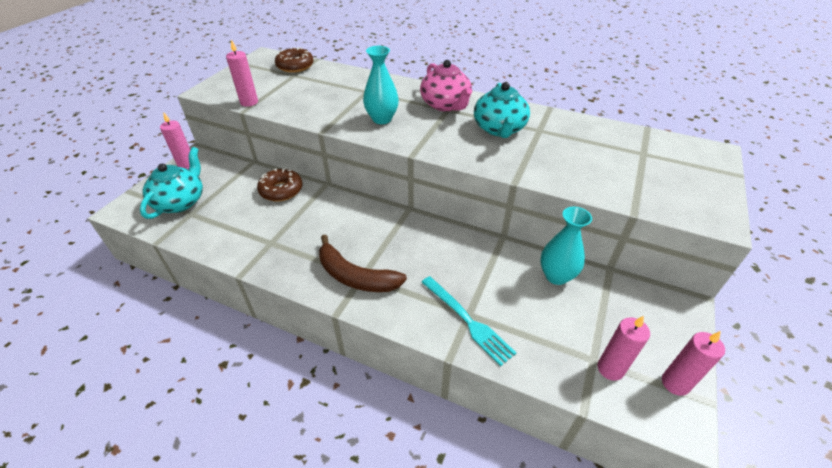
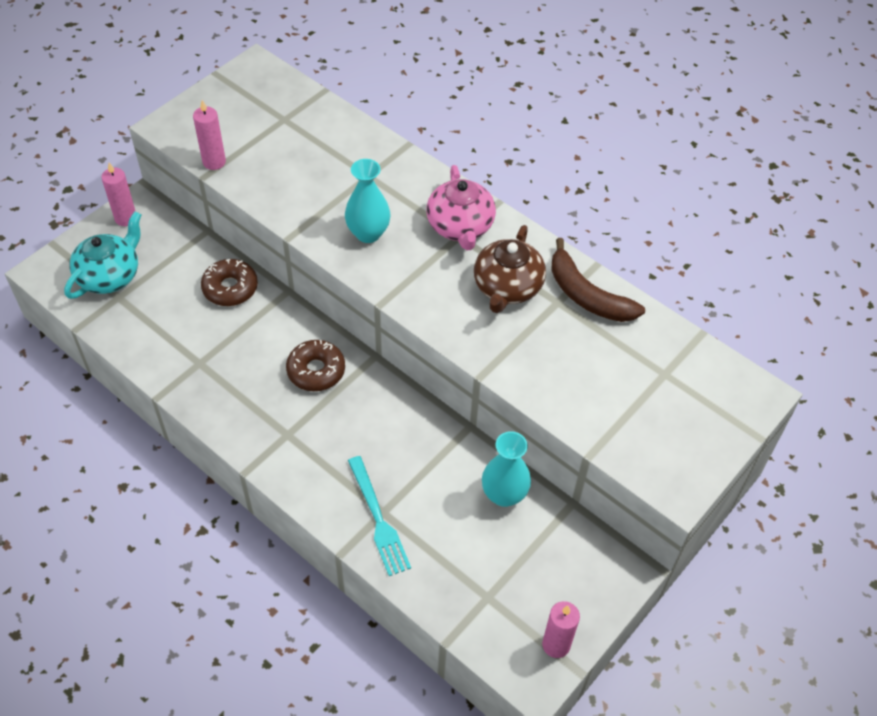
camera: 15 degrees right, 10 degrees up
brown donut [275,47,314,73] -> brown donut moved to [286,340,345,391]
brown banana [319,234,407,292] -> brown banana moved to [551,238,645,322]
turquoise teapot [474,82,530,138] -> brown teapot [474,225,546,313]
pink candle [598,316,650,381] -> none

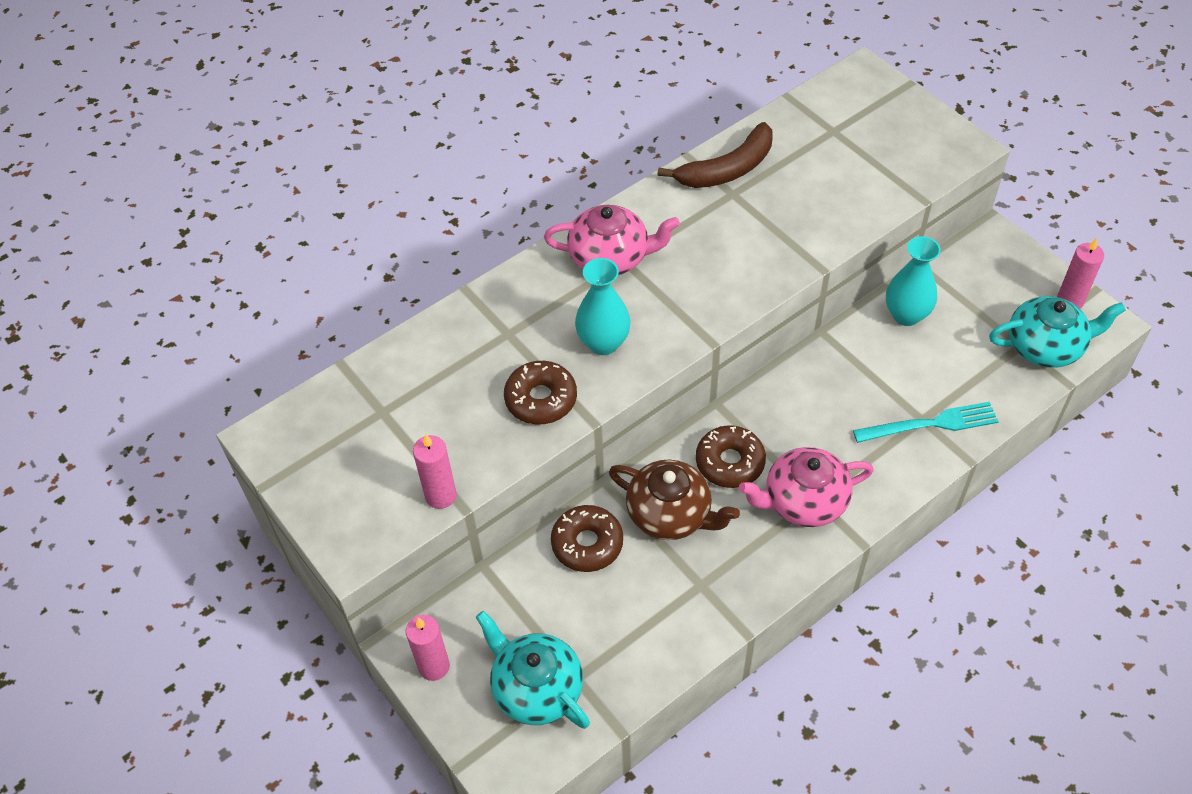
camera: 75 degrees left, 0 degrees up
brown teapot [474,225,546,313] -> brown teapot moved to [609,460,740,540]
none -> brown donut [504,361,577,425]
none -> pink teapot [739,447,874,527]
none -> turquoise teapot [989,296,1126,368]

